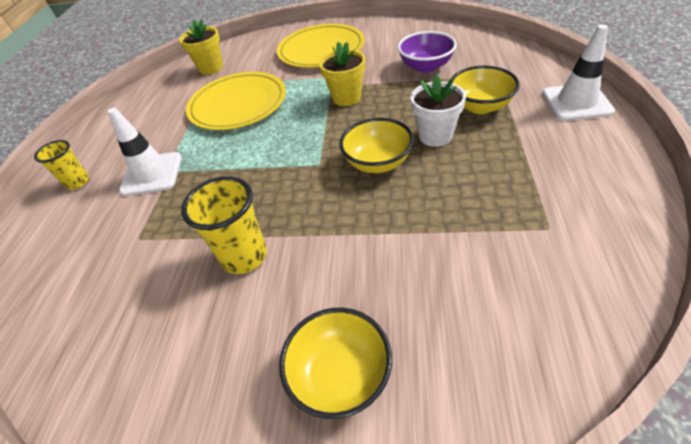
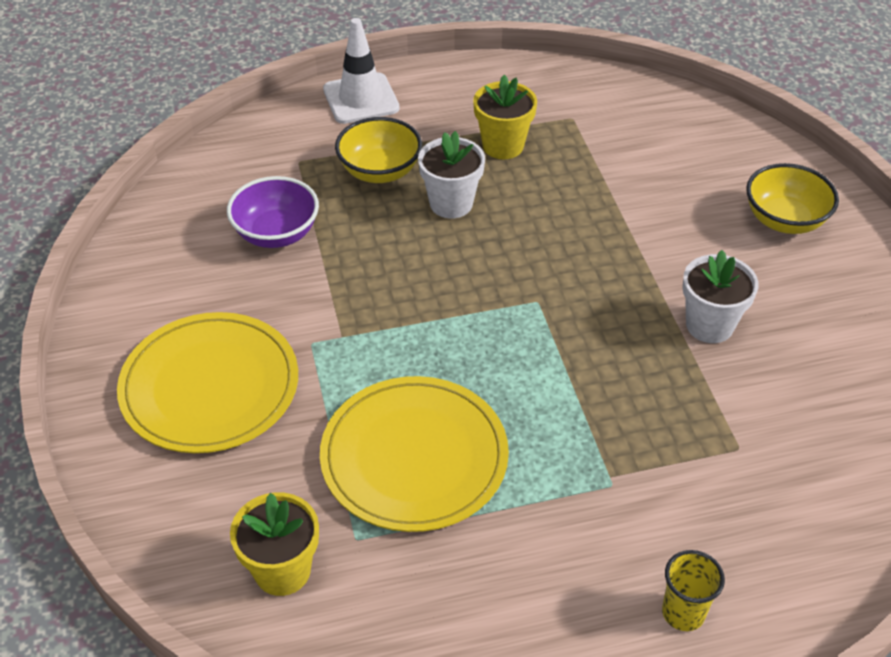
camera: 115 degrees left, 0 degrees up
white traffic cone [108,108,182,196] -> none
yellow cup [181,176,267,274] -> white flower pot [682,250,759,343]
yellow flower pot [319,42,365,106] -> yellow flower pot moved to [473,75,537,159]
yellow bowl [339,118,414,173] -> none

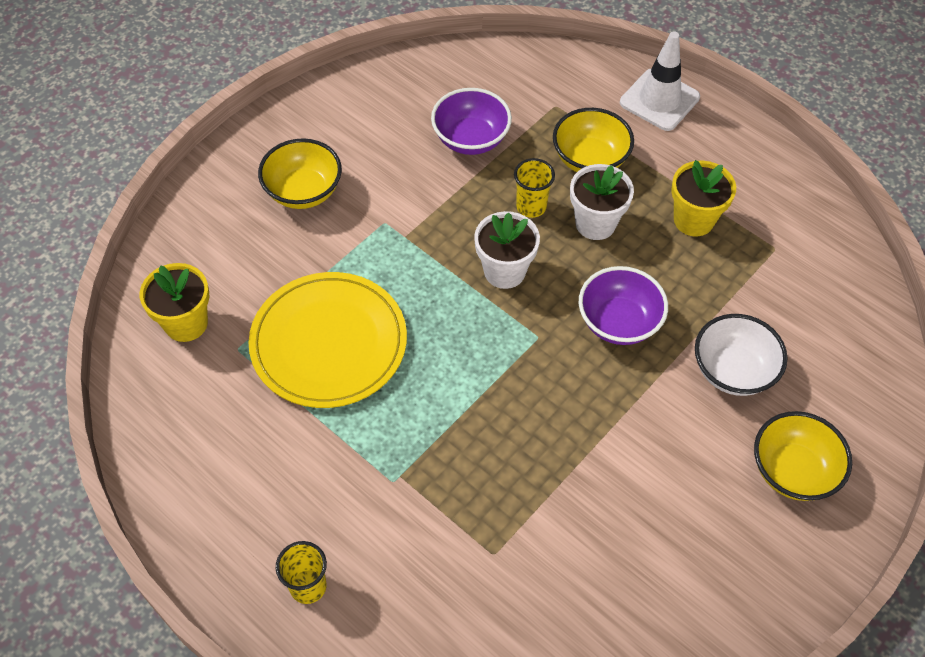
camera: 55 degrees right, 10 degrees up
yellow plate [117,312,298,453] -> yellow bowl [258,138,342,209]
white flower pot [682,250,759,343] -> white flower pot moved to [474,211,540,289]
none -> yellow cup [514,158,555,218]
none -> purple bowl [579,266,668,345]
none -> white bowl [695,314,788,396]

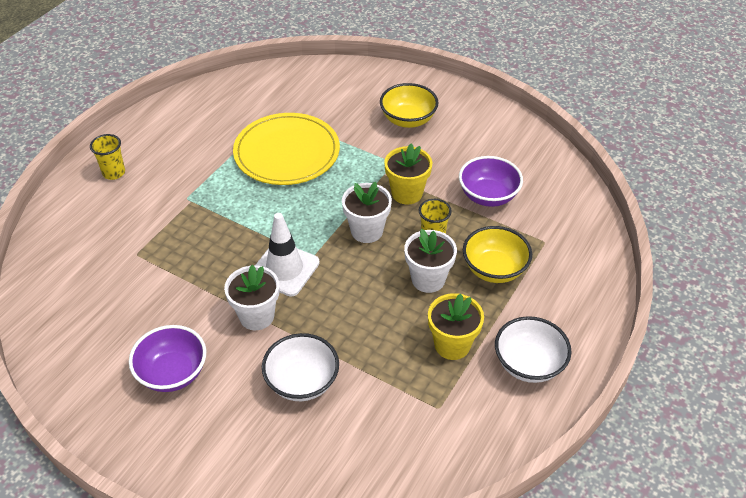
camera: 80 degrees right, 10 degrees down
yellow flower pot [140,263,209,342] -> yellow flower pot moved to [384,143,433,205]
purple bowl [579,266,668,345] -> purple bowl moved to [129,325,206,392]
white traffic cone [620,31,700,131] -> white traffic cone moved to [256,213,320,297]
yellow bowl [754,411,852,501] -> none
none -> white flower pot [224,264,279,330]
none -> white bowl [495,316,572,383]

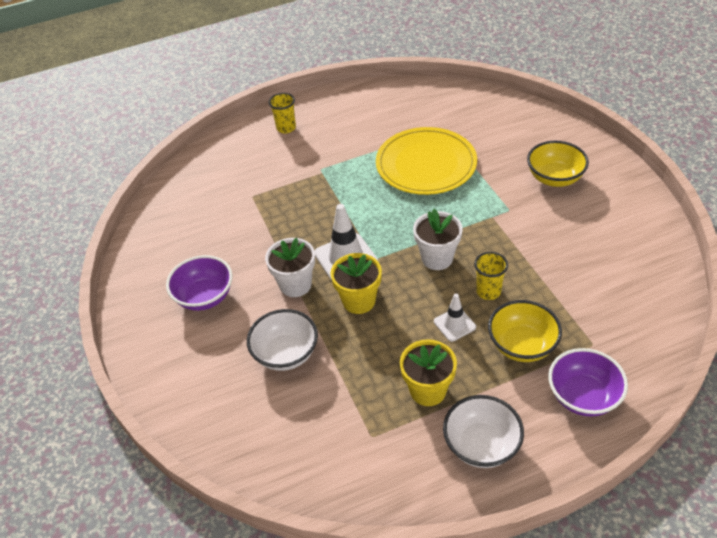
camera: 40 degrees right, 0 degrees up
yellow flower pot [384,143,433,205] -> yellow flower pot moved to [330,253,382,314]
white flower pot [404,229,457,293] -> white traffic cone [434,293,476,342]
purple bowl [459,156,523,207] -> purple bowl moved to [548,348,628,416]

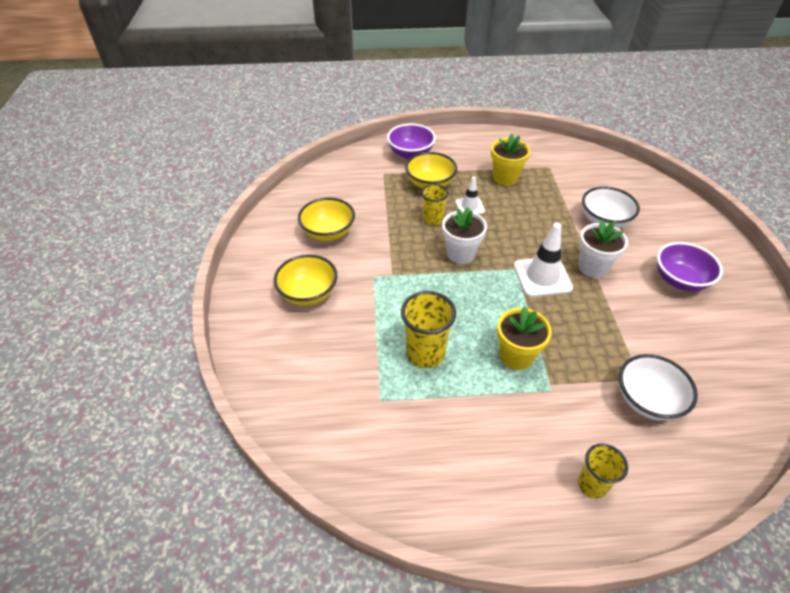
camera: 165 degrees left, 0 degrees up
yellow flower pot [330,253,382,314] -> yellow flower pot moved to [497,306,552,370]
yellow plate [376,127,477,195] -> yellow cup [401,291,456,368]
white bowl [443,395,524,468] -> white bowl moved to [619,354,698,421]
none -> yellow bowl [298,197,355,241]

